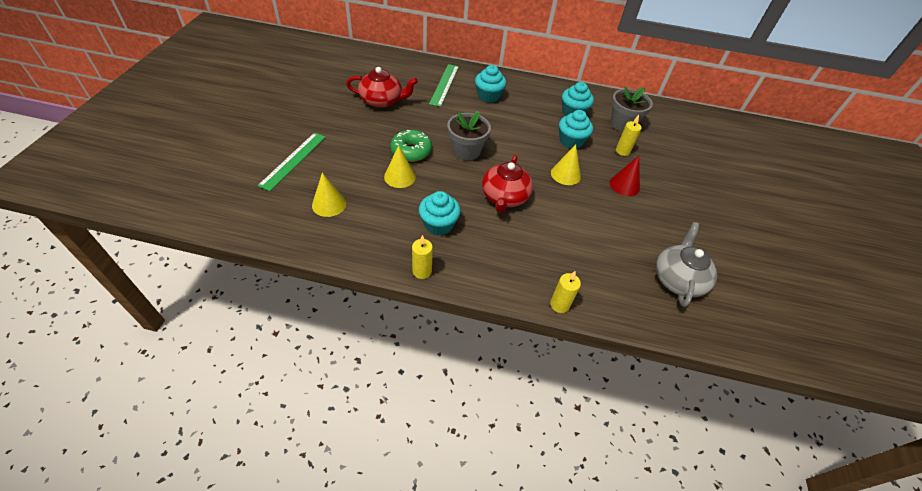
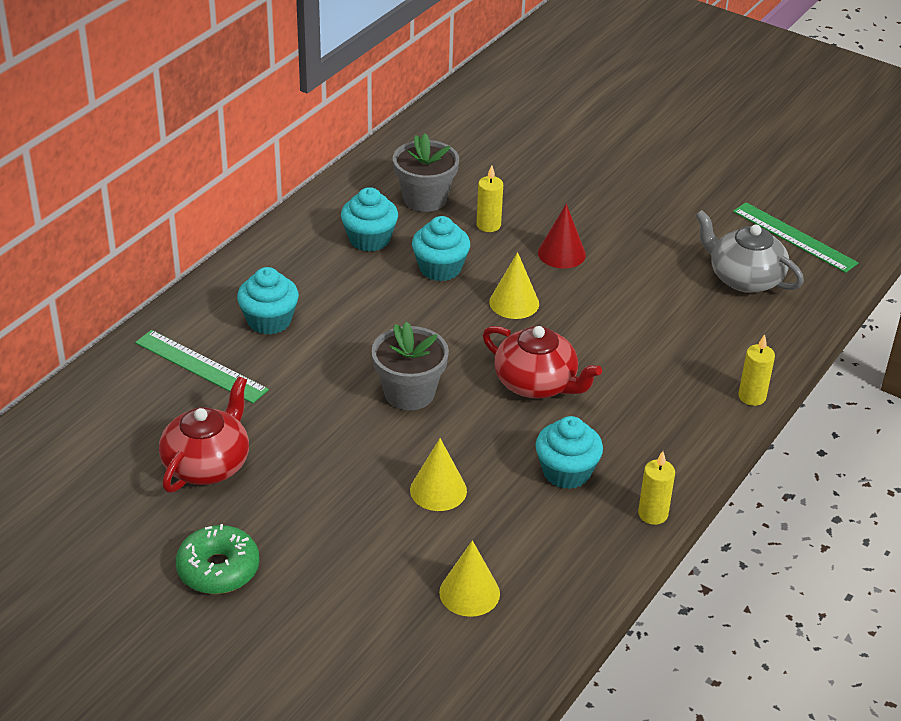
camera: 65 degrees left, 10 degrees down
green ruler [258,133,326,191] -> green ruler moved to [733,202,859,273]
green donut [390,130,432,162] -> green donut moved to [176,524,259,594]

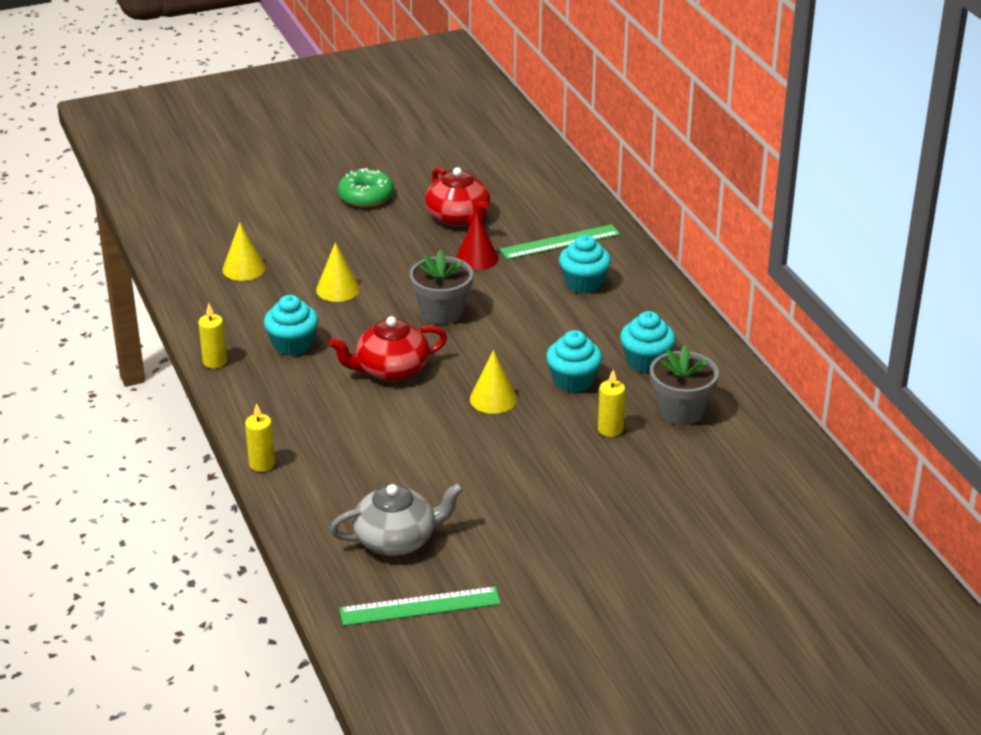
camera: 125 degrees right, 5 degrees down
red cone [538,204,586,269] -> red cone moved to [456,212,498,270]

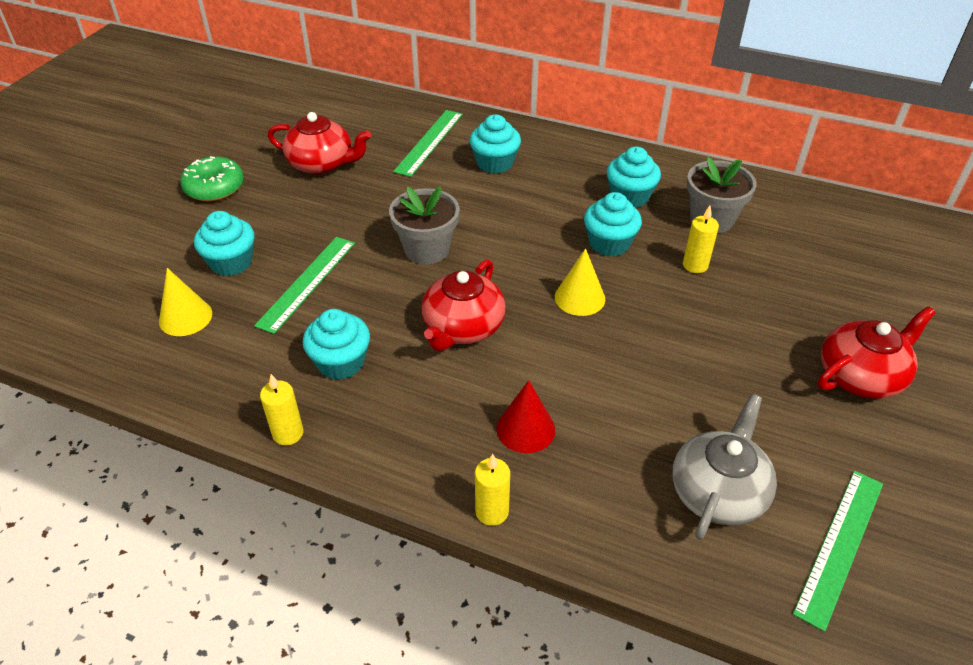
camera: 45 degrees left, 10 degrees up
yellow cone [316,242,360,302] -> green ruler [254,237,355,334]
red cone [456,212,498,270] -> red cone moved to [497,380,555,453]
none -> turquoise cupcake [194,211,255,276]
none -> red teapot [817,306,936,399]

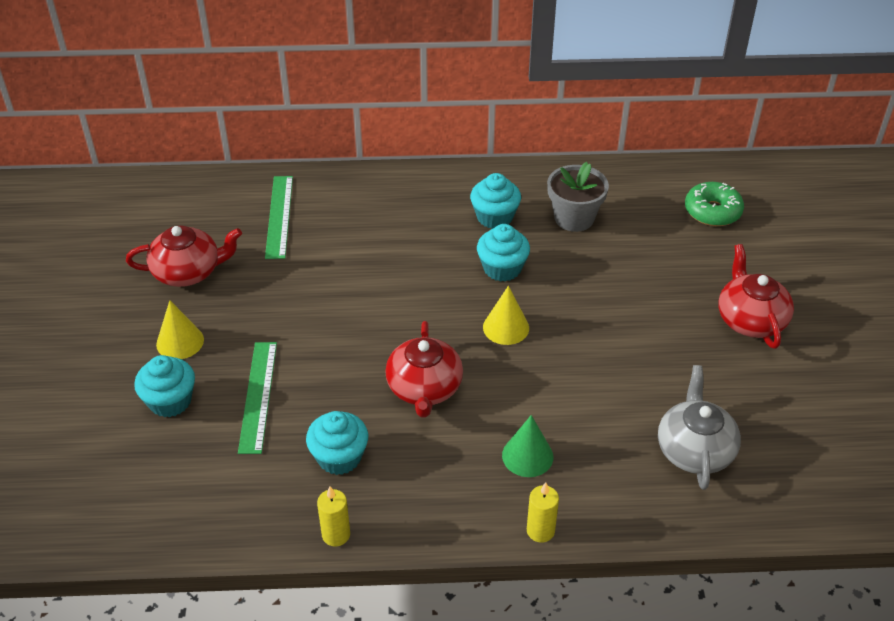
camera: 25 degrees left, 0 degrees up
yellow cone [159,268,212,336] -> yellow cone moved to [156,300,204,359]
green donut [180,156,244,202] -> green donut moved to [685,182,744,226]
grey flower pot [389,187,460,264] -> none
turquoise cupcake [470,114,521,174] -> none
red cone [497,380,555,453] -> green cone [502,415,553,477]
yellow candle [683,206,719,273] -> none
green ruler [793,470,883,632] -> none
red teapot [817,306,936,399] -> red teapot turned 45 degrees counterclockwise [719,244,794,349]

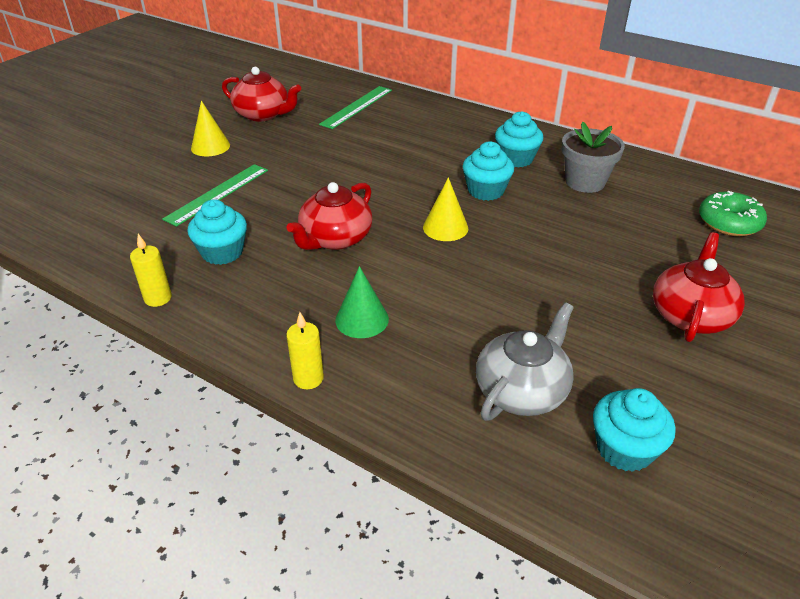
camera: 35 degrees right, 5 degrees down
turquoise cupcake [134,355,195,417] -> turquoise cupcake moved to [593,388,676,472]

